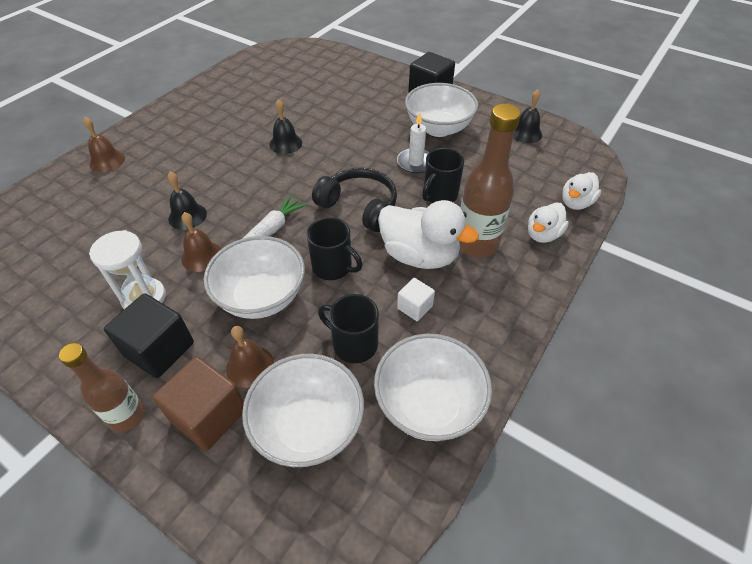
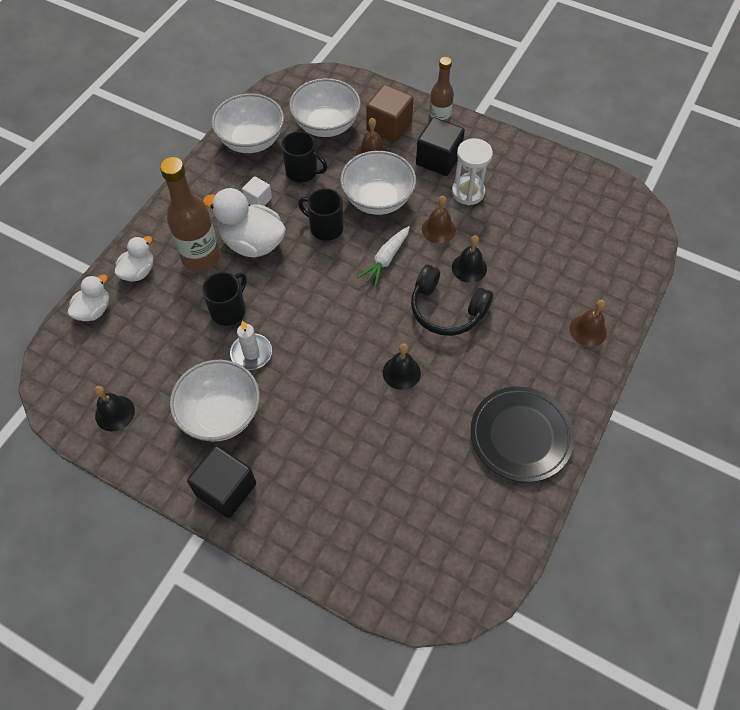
camera: 175 degrees right, 10 degrees up
black headphones [312,168,397,232] -> black headphones moved to [411,265,493,336]
none -> black plate [471,386,574,482]

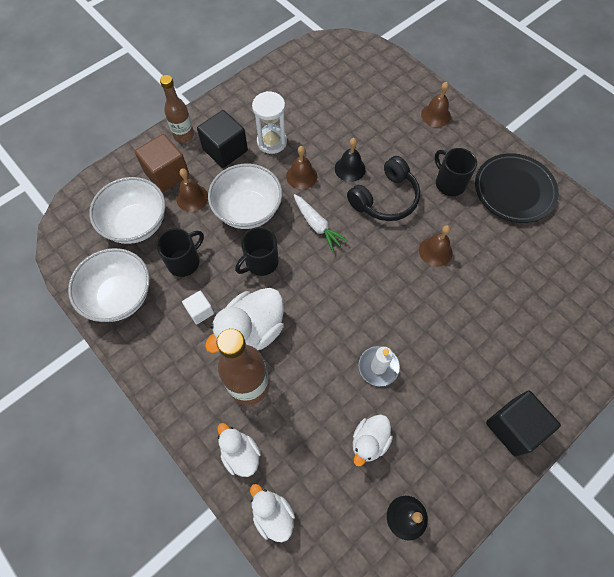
camera: 70 degrees left, 5 degrees up
white bowl [170,360,260,442] -> none
black mug [202,272,247,326] -> black mug moved to [435,148,477,196]
black bell [383,344,421,390] -> brown bell [419,225,453,267]
none -> white duck [353,414,393,466]

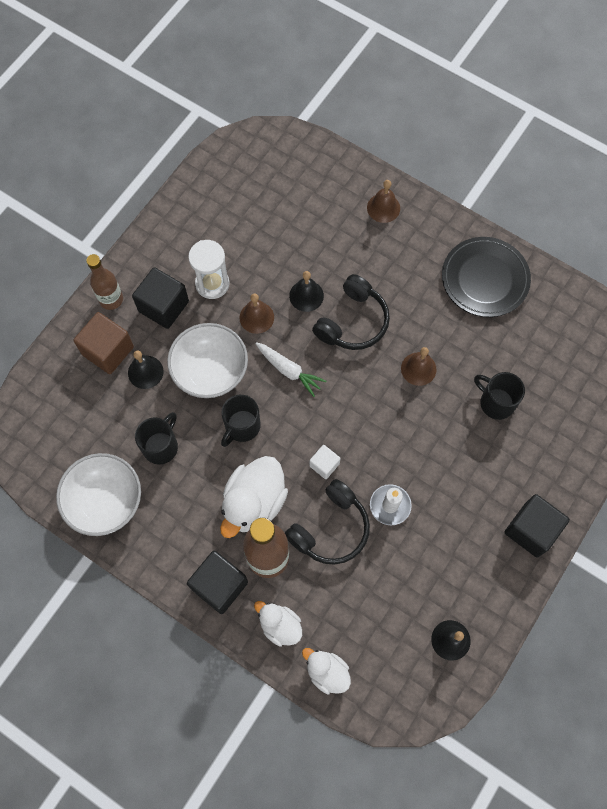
camera: 15 degrees left, 5 degrees up
white bowl [89,177,166,244] -> none
brown bell [177,169,208,212] -> black bell [128,350,164,389]
white cube [182,291,214,325] -> white cube moved to [309,445,340,479]
white duck [353,414,393,466] -> none
black mug [435,148,477,196] -> black mug moved to [474,372,525,420]
none -> black cube [187,551,248,614]
none -> black headphones [285,479,370,565]

